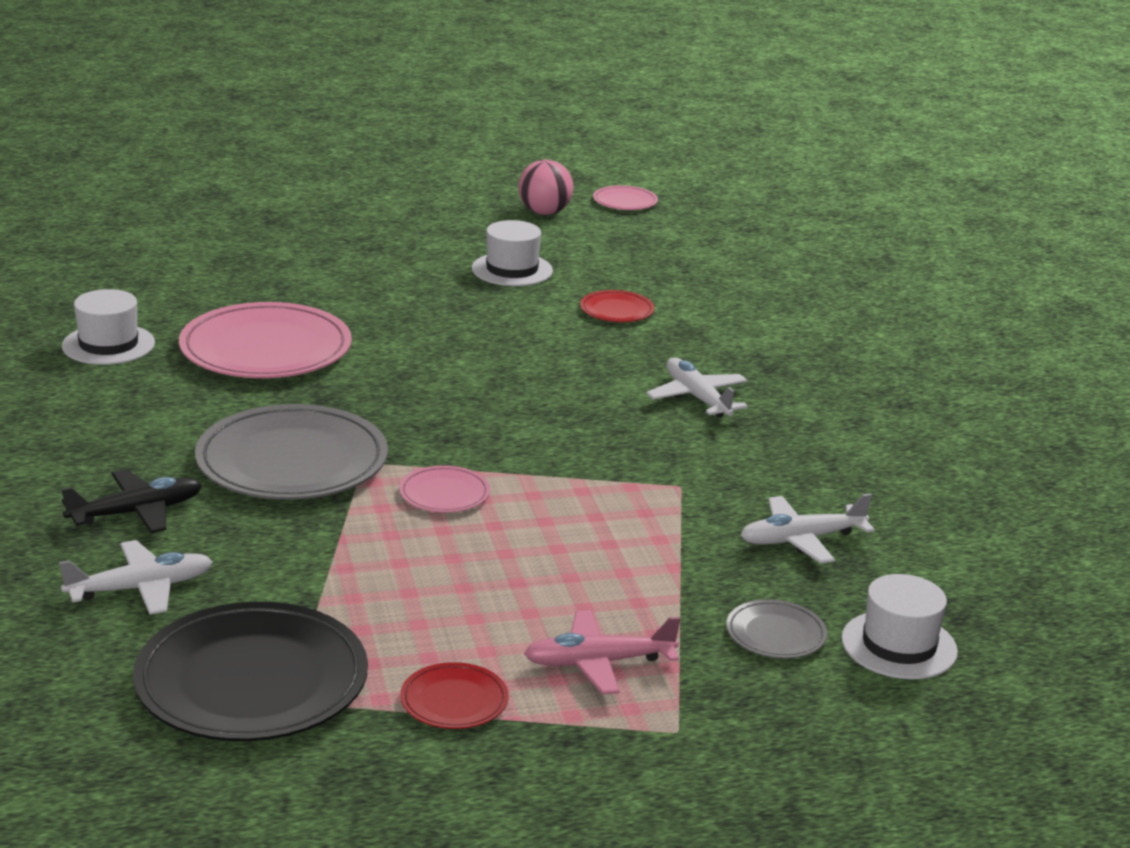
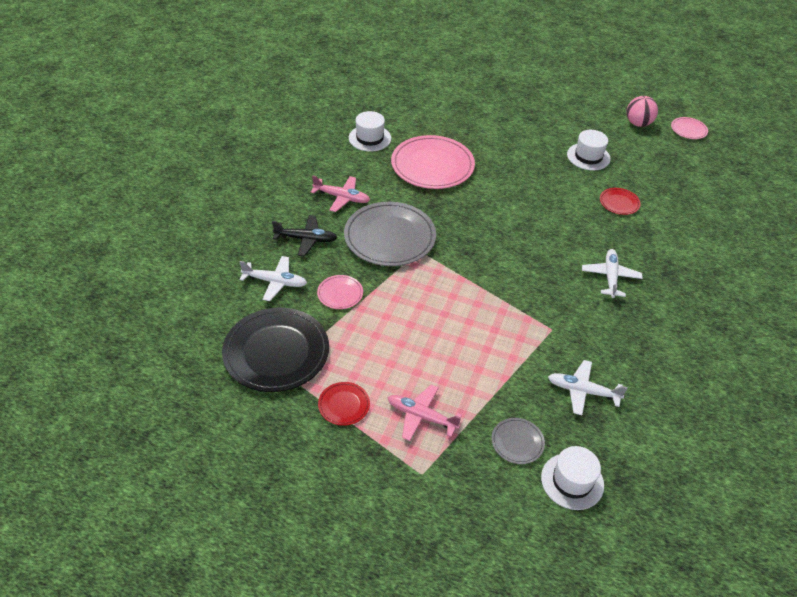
camera: 35 degrees right, 20 degrees up
pink plate [399,466,490,512] -> pink plate moved to [317,275,363,309]
none -> pink plane [311,175,370,212]

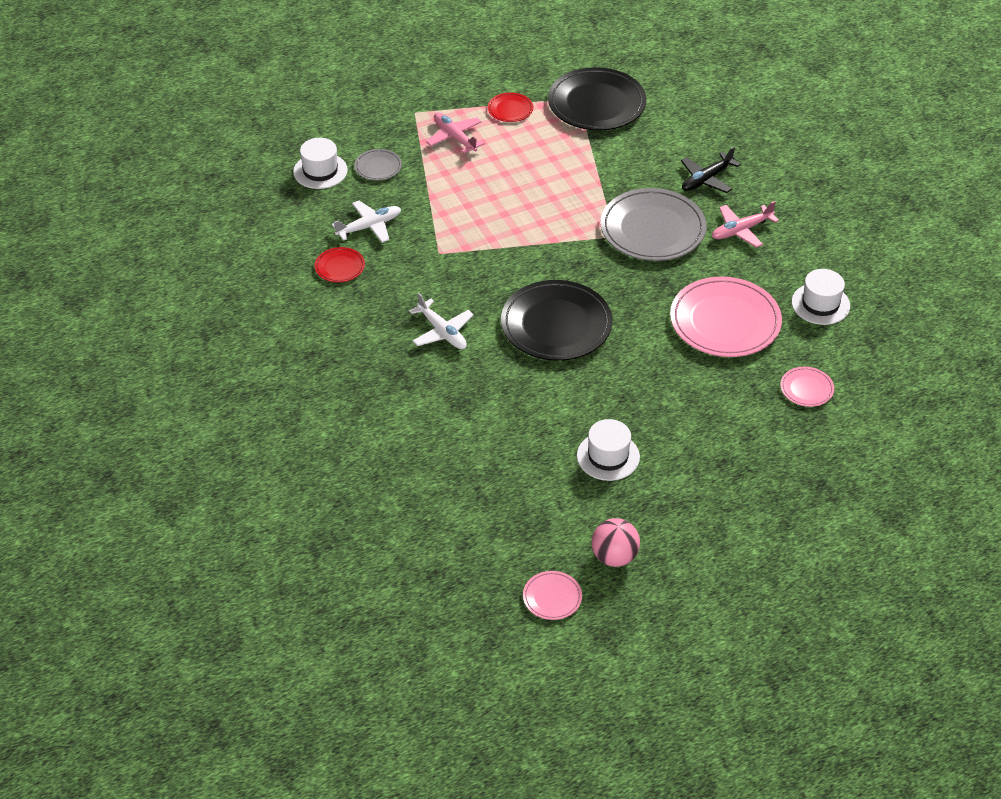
camera: 135 degrees right, 0 degrees up
white plane [239,256,307,301] -> none
pink plate [317,275,363,309] -> pink plate moved to [780,367,834,407]
pink plane [388,384,462,441] -> pink plane turned 105 degrees counterclockwise [426,112,485,154]
red plate [600,188,641,215] -> red plate moved to [315,247,365,282]
none -> black plate [501,280,613,361]

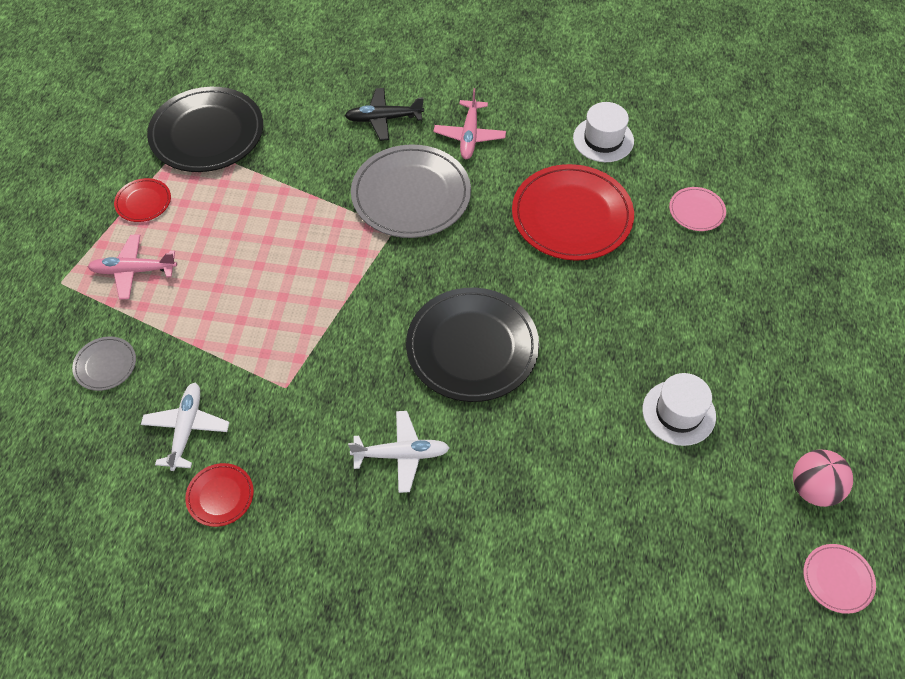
camera: 55 degrees left, 10 degrees up
white hat [293,138,348,189] -> none
pink plate [670,277,782,357] -> red plate [512,164,634,261]
black plane [681,147,741,193] -> black plane turned 90 degrees clockwise [345,88,424,141]

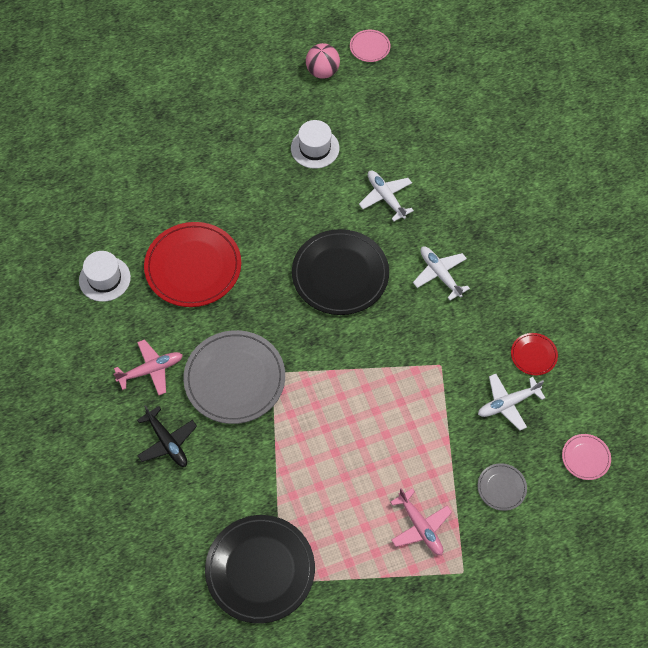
camera: 120 degrees left, 5 degrees up
red plate [114,178,171,222] -> none
pink plate [669,187,726,231] -> pink plate moved to [562,434,611,480]
none -> white plane [359,170,414,221]

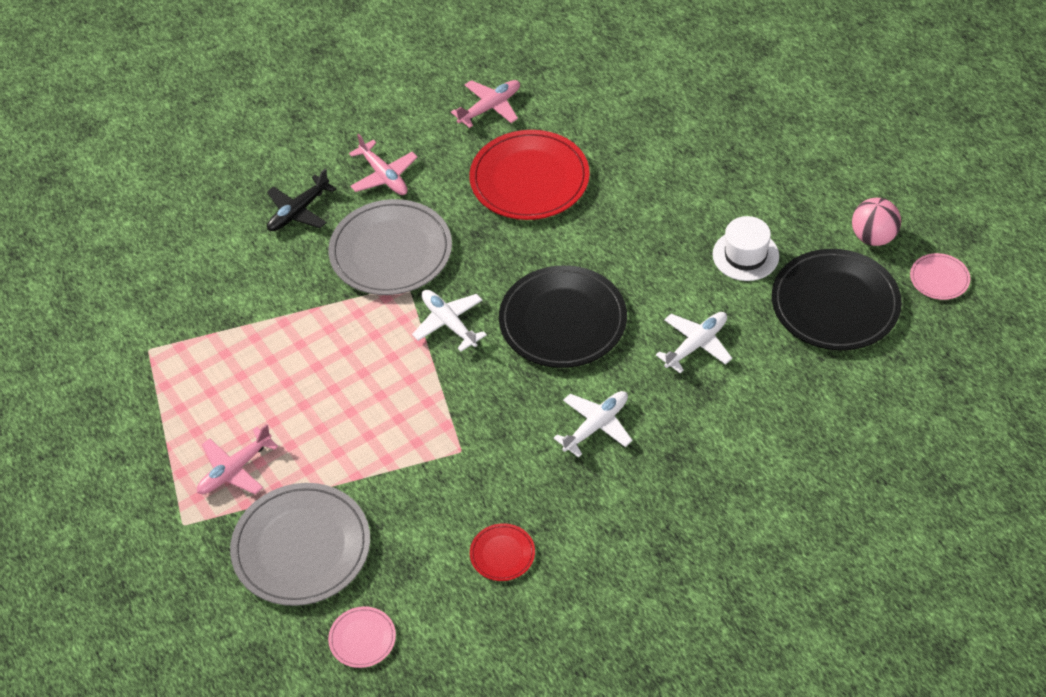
camera: 80 degrees right, 10 degrees down
white hat [79,251,131,302] -> pink plane [451,80,520,128]
black plate [205,515,315,624] -> black plate moved to [772,249,902,351]
white plane [478,374,545,431] -> white plane moved to [412,290,487,351]
grey plate [478,463,527,511] -> grey plate [230,483,370,606], size x2.15

